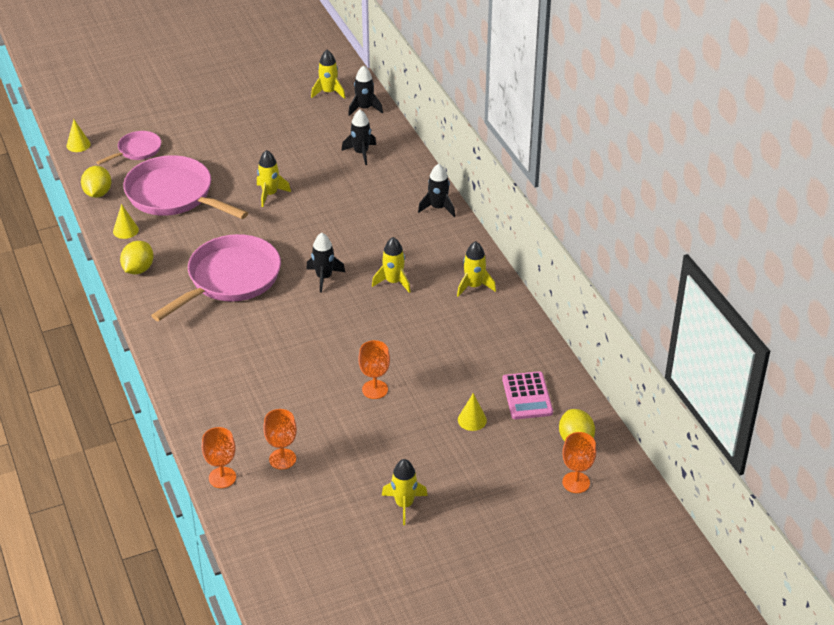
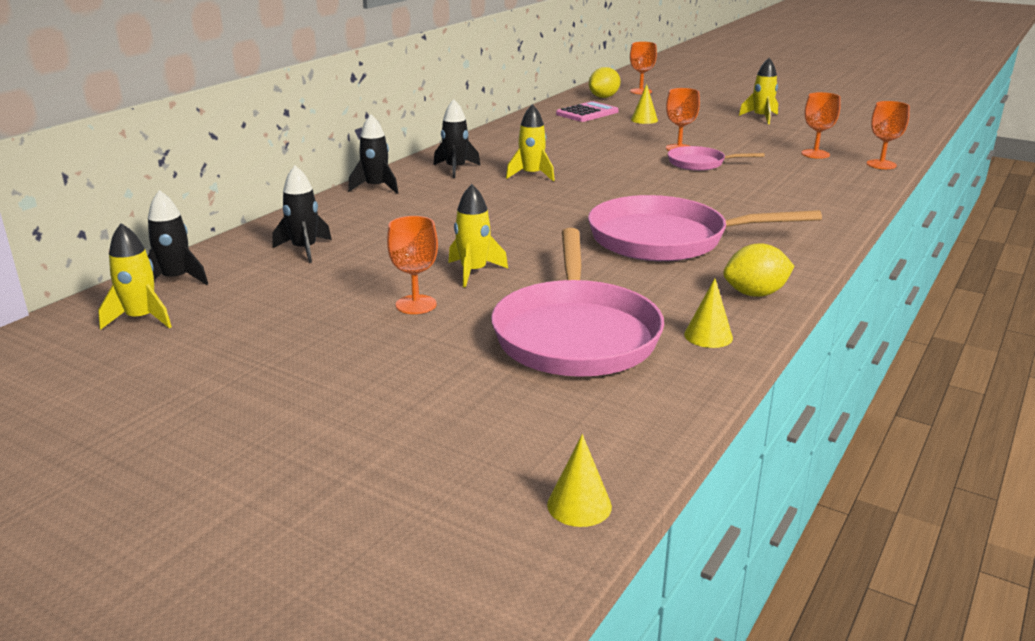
camera: 125 degrees left, 15 degrees down
yellow lemon [81,166,111,198] -> none
pink pan [96,131,161,165] -> pink pan moved to [668,146,765,171]
black rocket [306,233,345,293] -> black rocket moved to [434,99,481,178]
yellow rocket [457,241,496,297] -> none
none -> orange goblet [387,216,438,314]

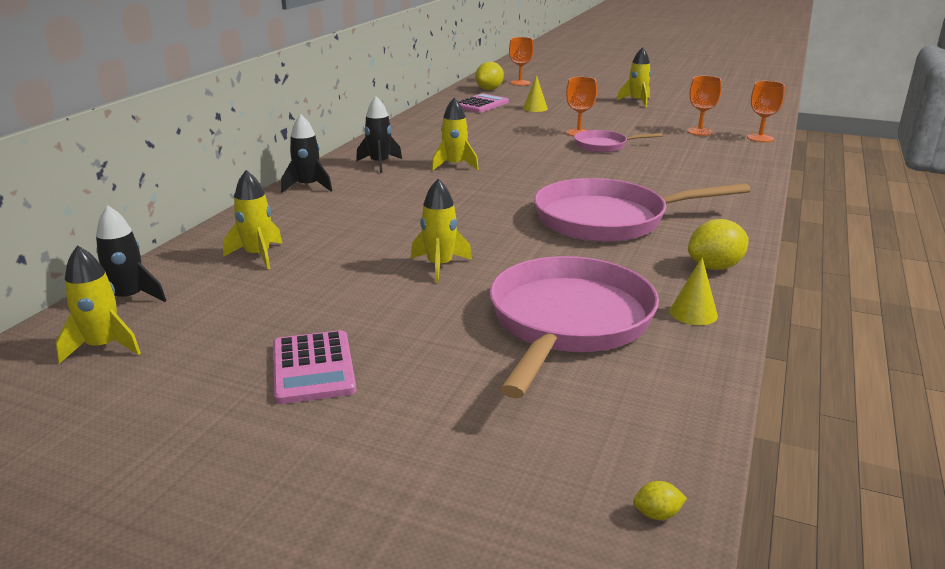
camera: 10 degrees left, 0 degrees up
black rocket [272,166,332,263] -> yellow rocket [223,170,283,269]
orange goblet [387,216,438,314] -> none
pink pan [491,228,664,377] -> pink pan turned 150 degrees counterclockwise [489,256,659,398]
yellow cone [547,434,612,527] -> yellow lemon [633,481,687,520]
none -> pink calculator [273,330,356,404]

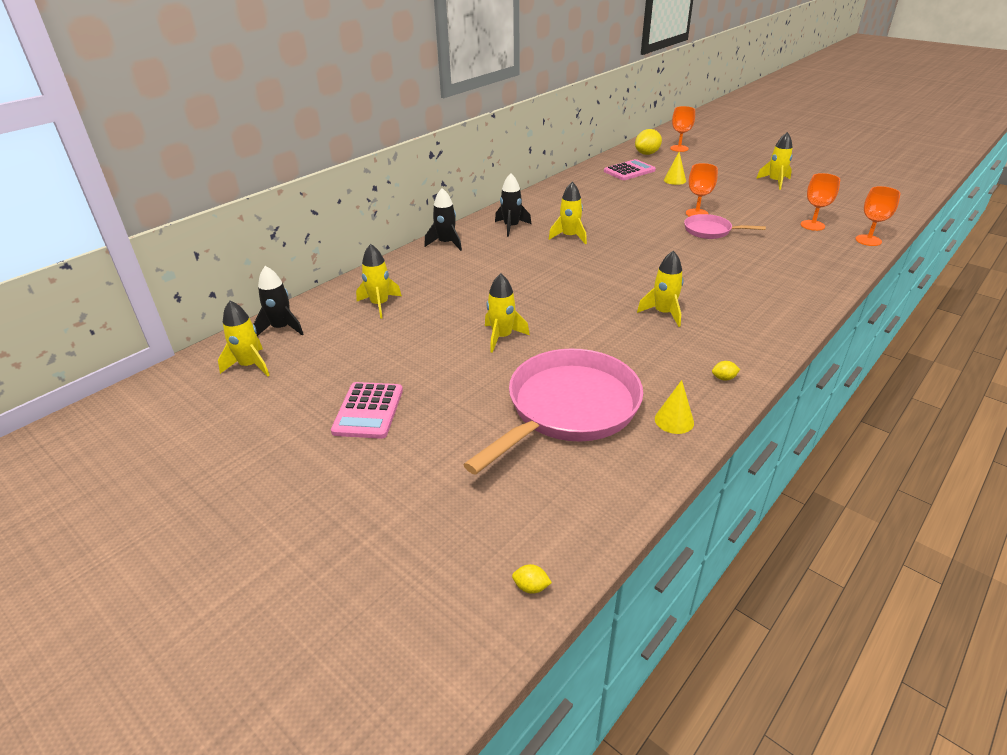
camera: 20 degrees right, 10 degrees up
pink pan [534,178,750,242] -> yellow rocket [637,251,684,327]
yellow lemon [688,219,749,270] -> yellow lemon [712,361,740,381], size x0.46

